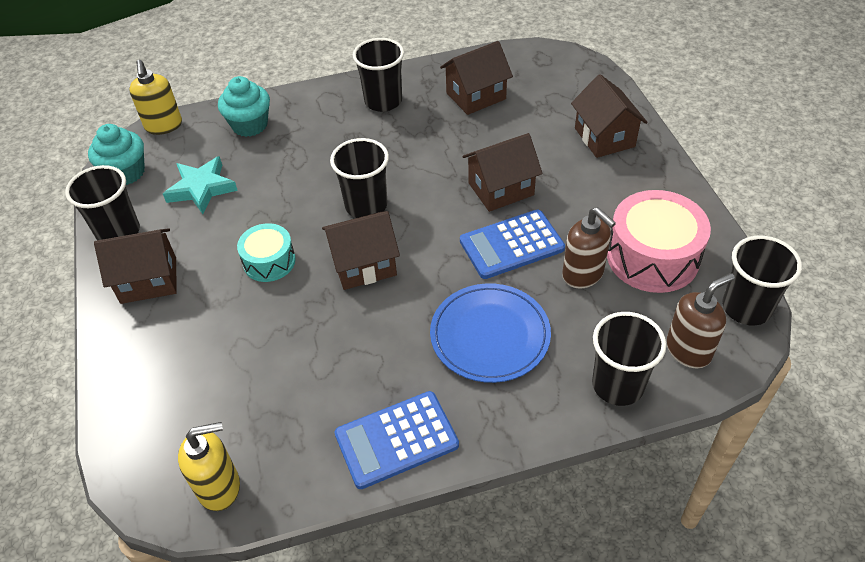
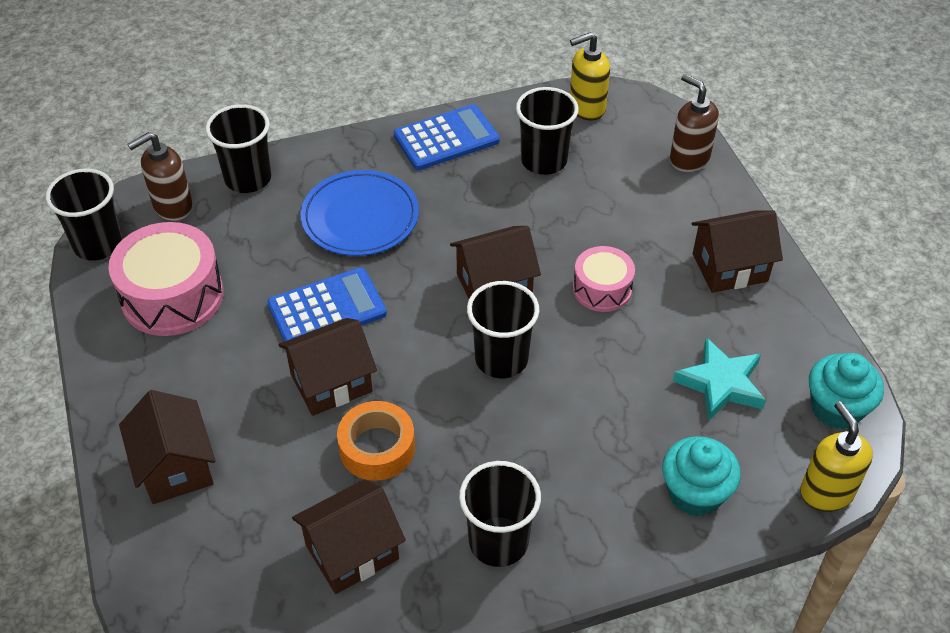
camera: 175 degrees right, 0 degrees up
black cup [65,165,140,240] -> black cup moved to [516,87,579,175]
turquoise drum [237,223,296,282] -> pink drum [573,246,635,312]
brown soap dispenser [562,207,616,289] -> brown soap dispenser moved to [670,74,719,172]
none -> orange tape [337,401,415,481]

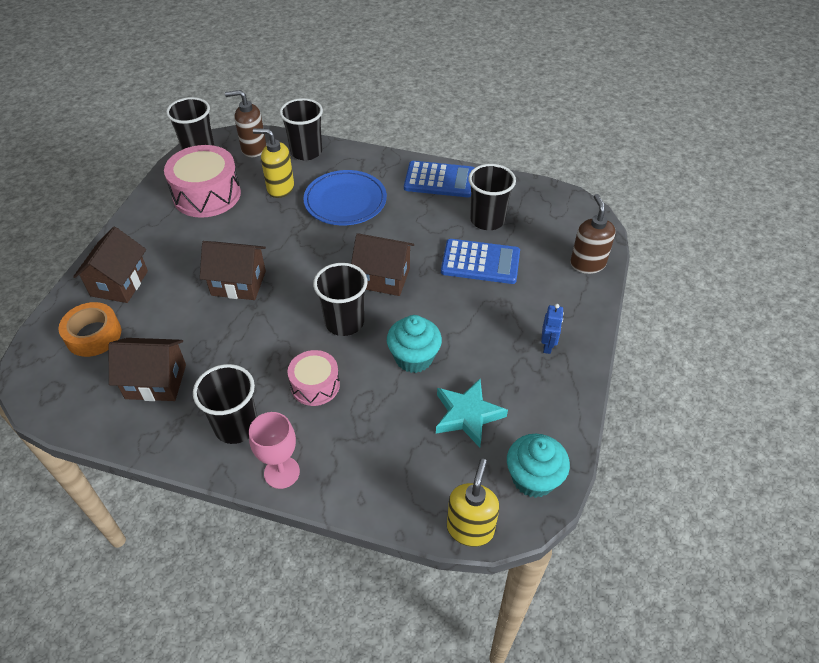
camera: 35 degrees right, 0 degrees up
blue calculator [267,267,387,342] -> blue calculator moved to [441,239,520,284]
orange tape [337,401,415,481] -> orange tape moved to [58,302,121,357]
yellow soap dispenser [570,32,610,121] -> yellow soap dispenser moved to [253,128,294,198]
pink drum [573,246,635,312] -> pink drum moved to [288,350,340,406]
turquoise cupcake [662,436,741,516] -> turquoise cupcake moved to [387,315,442,373]
brown house [692,211,783,293] -> blue robot [541,304,564,354]
none -> pink goblet [249,412,300,489]

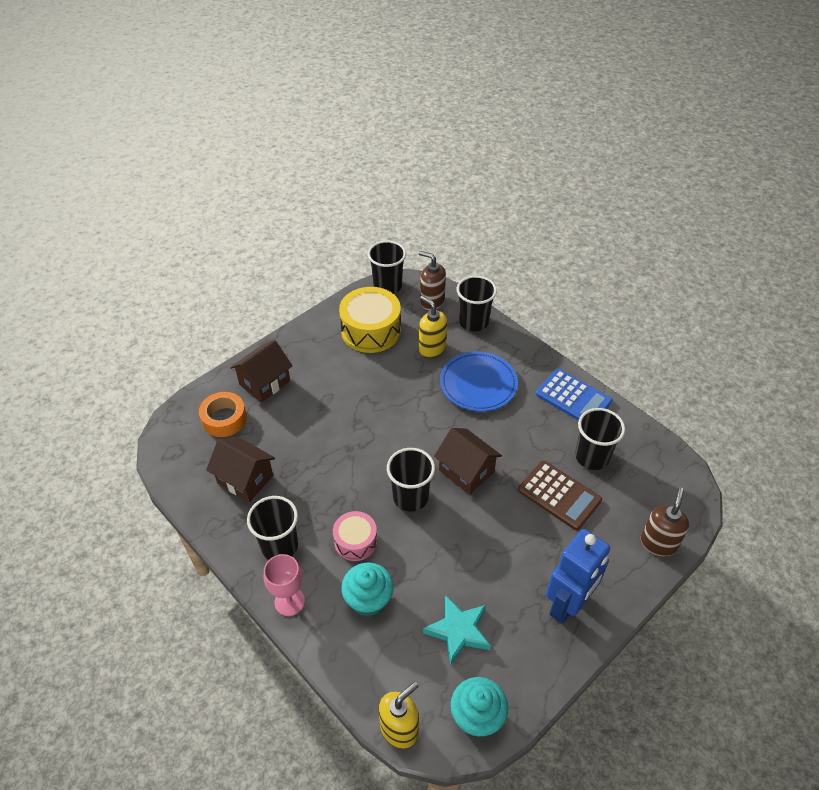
camera: 30 degrees right, 0 degrees up
pink drum [164,145,241,218] -> yellow drum [339,287,401,353]
brown house [200,241,266,300] -> none
turquoise cupcake [387,315,442,373] -> turquoise cupcake moved to [341,562,394,616]
blue calculator [441,239,520,284] -> brown calculator [518,461,602,530]
blue robot [541,304,564,354] -> blue robot [546,529,610,624], size x2.23

